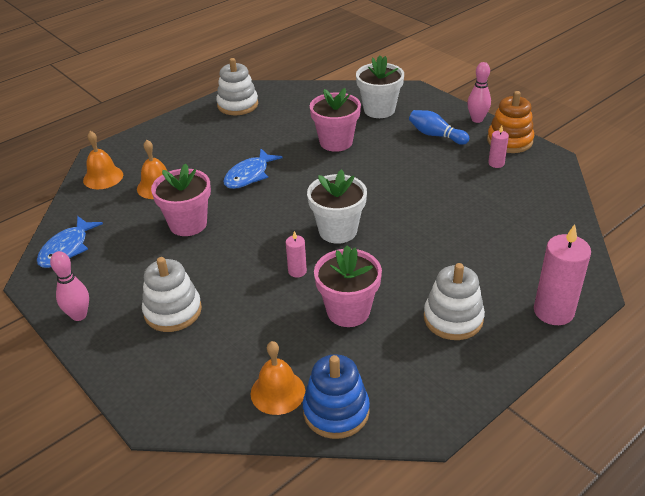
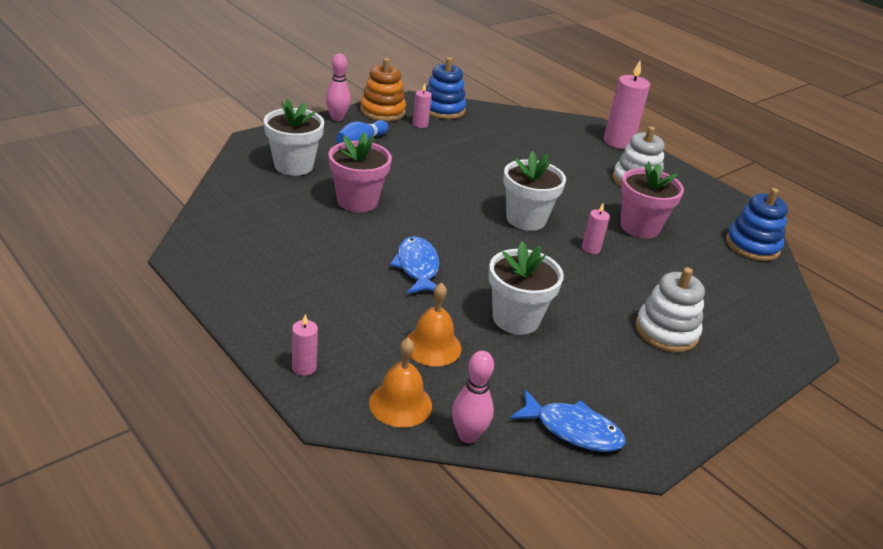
camera: 95 degrees left, 5 degrees down
pink bowling pin [50,251,89,321] -> pink bowling pin moved to [452,351,494,443]
pink flower pot [151,163,211,236] -> white flower pot [489,242,564,335]
white stacking toy [216,58,258,115] -> none
blue fish [223,149,283,189] -> blue fish turned 135 degrees counterclockwise [390,236,439,294]
orange bell [251,341,305,415] -> none
none -> pink candle [292,314,318,376]
none -> blue stacking toy [425,57,466,119]

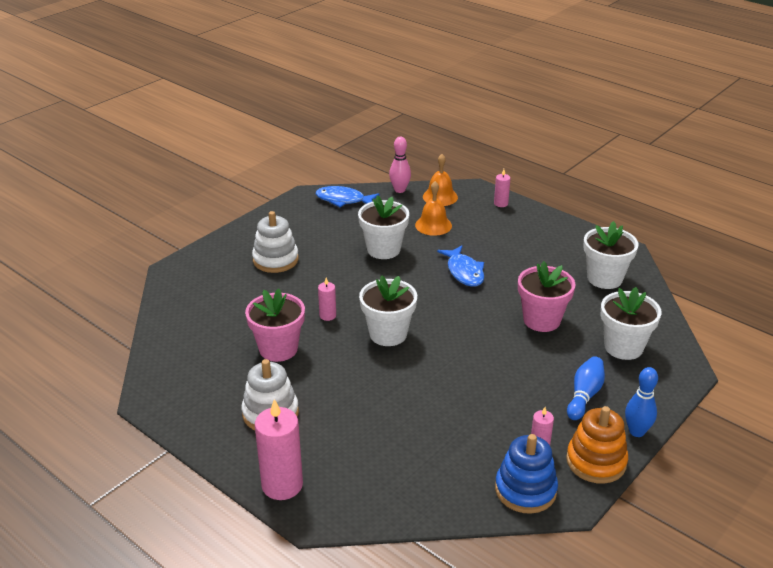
camera: 175 degrees right, 0 degrees up
pink bowling pin [326,54,351,121] -> blue bowling pin [625,367,658,437]
blue stacking toy [726,188,788,261] -> none
none -> white flower pot [583,221,639,289]

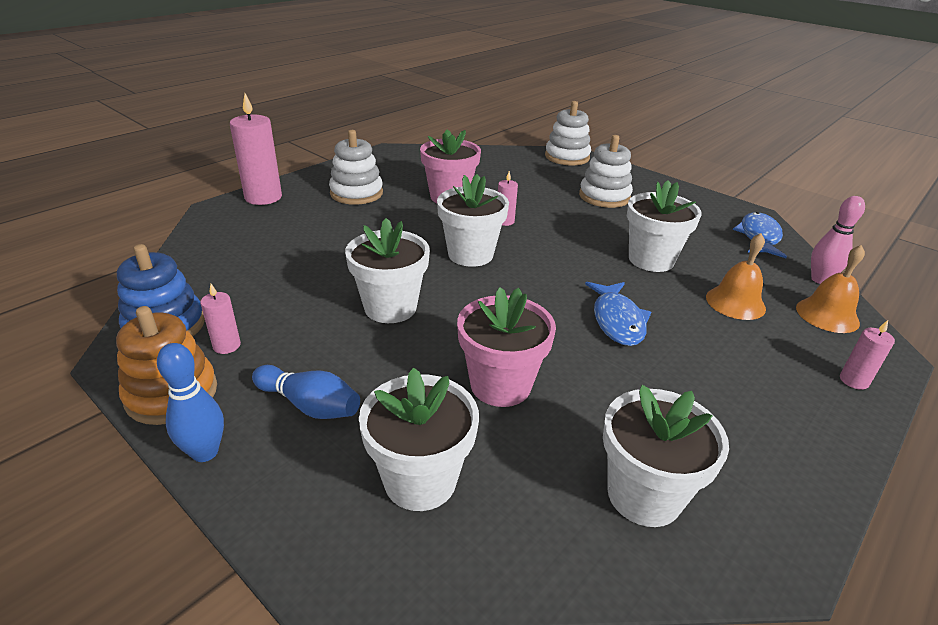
camera: 90 degrees right, 0 degrees up
blue fish [437,245,484,287] -> blue fish turned 75 degrees counterclockwise [585,282,651,346]
none -> white flower pot [345,218,430,323]
none -> white stacking toy [545,101,591,165]

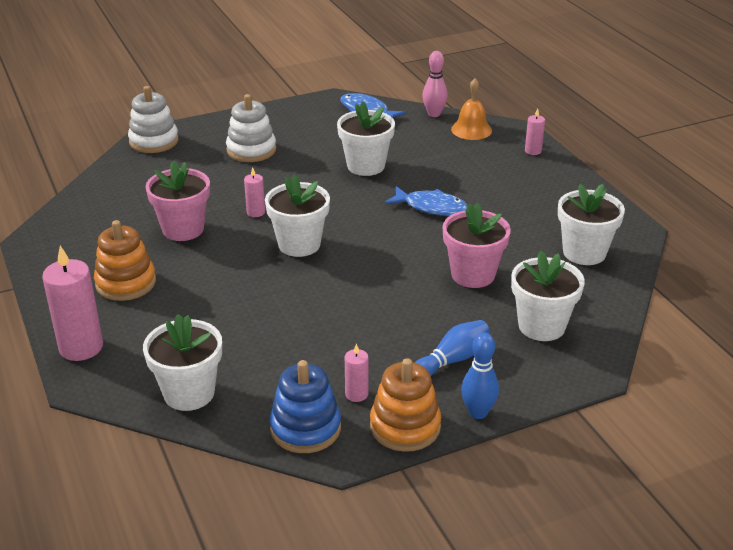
camera: 65 degrees left, 0 degrees up
white stacking toy [329,130,383,205] -> orange stacking toy [94,220,156,301]
white flower pot [345,218,430,323] -> white flower pot moved to [143,314,222,411]
orange bell [706,233,766,320] -> none

